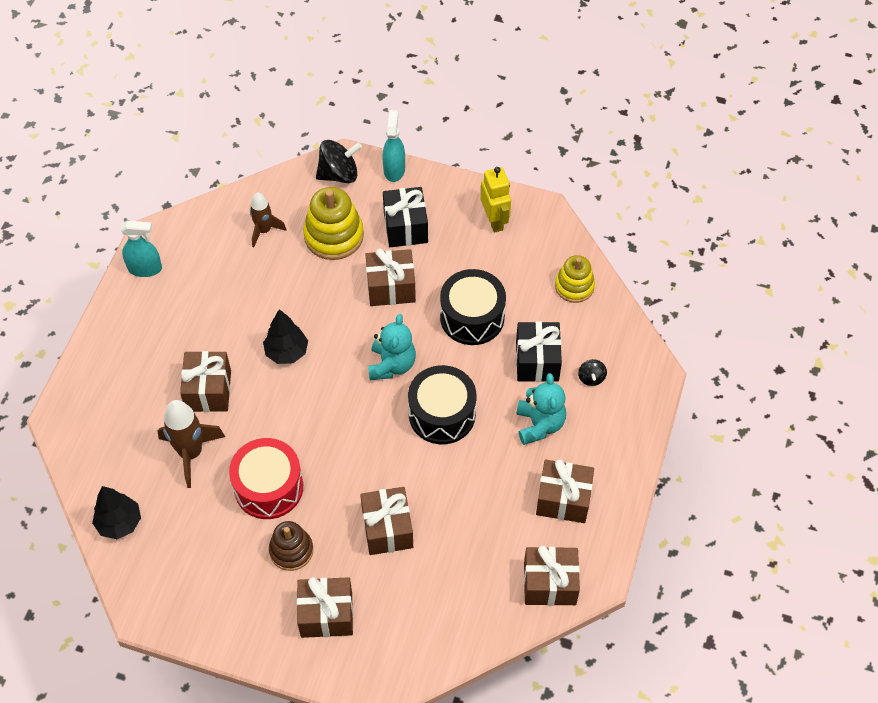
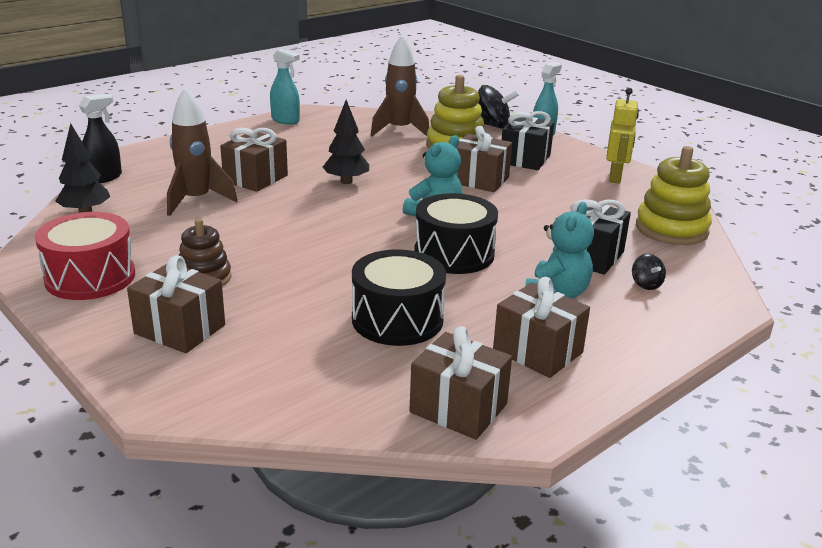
camera: 30 degrees right, 30 degrees down
red drum [229,438,303,519] -> red drum moved to [35,212,135,300]
brown rocket [250,193,287,247] -> brown rocket [370,35,429,136], size x1.56
brown gift [360,487,413,555] -> none
black drum [440,269,506,345] -> black drum moved to [352,249,446,346]
yellow stacking toy [555,255,595,303] -> yellow stacking toy [636,146,712,245], size x1.54
black spinning top [578,359,607,386] -> black spinning top turned 45 degrees counterclockwise [632,254,666,290]
none -> black spray bottle [79,94,122,183]

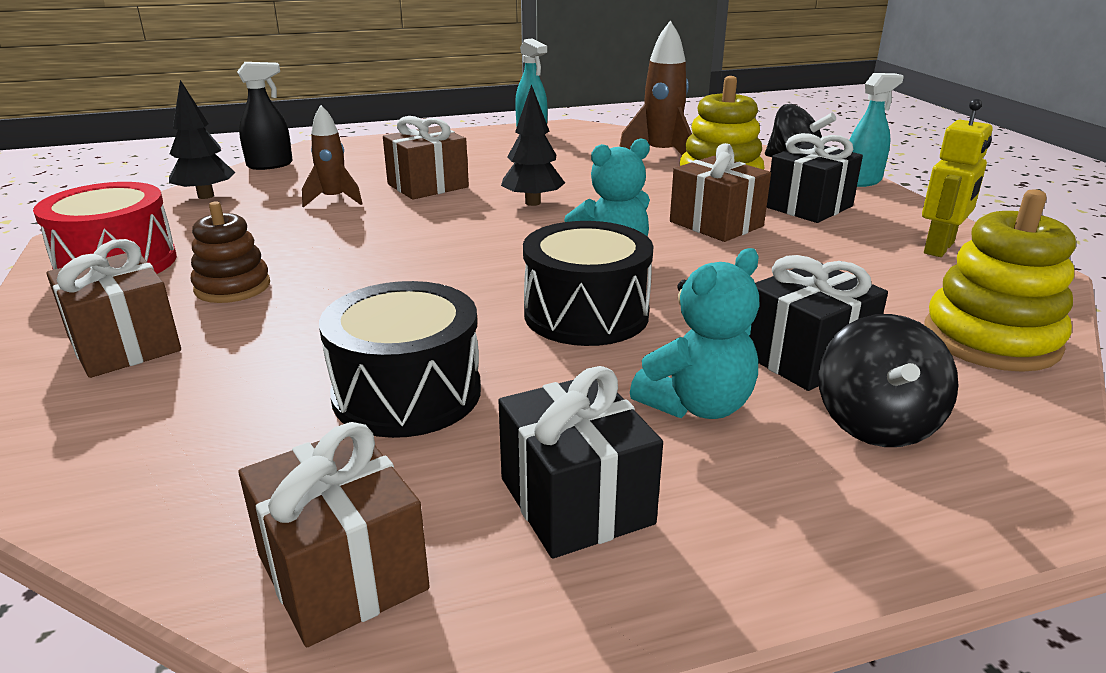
camera: 25 degrees right, 0 degrees up
brown rocket [167,87,237,216] -> brown rocket [302,105,362,208], size x0.64
brown gift [493,277,590,378] -> black gift [498,366,663,558]
black spinning top [632,254,666,290] -> black spinning top [818,314,959,447], size x1.92

